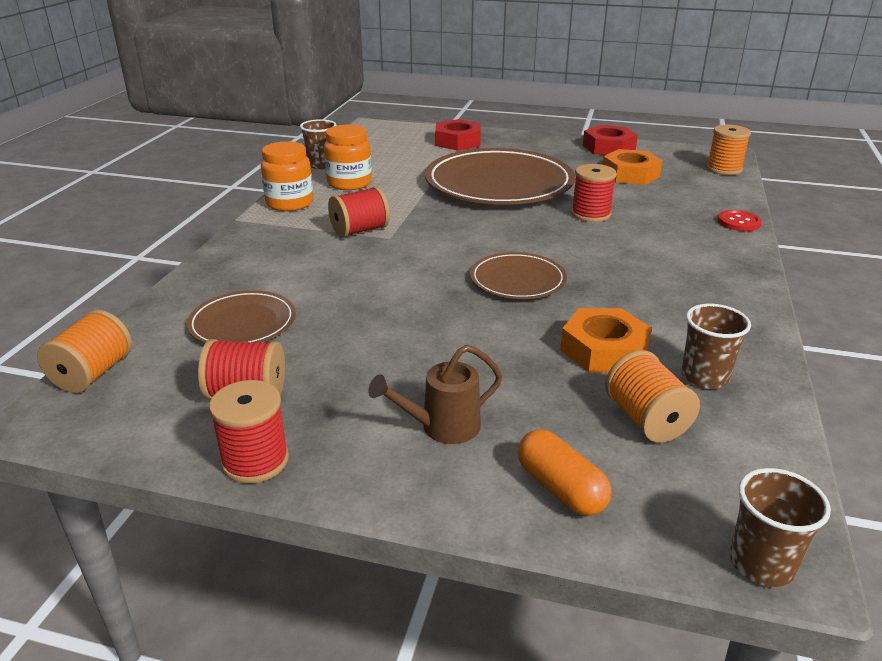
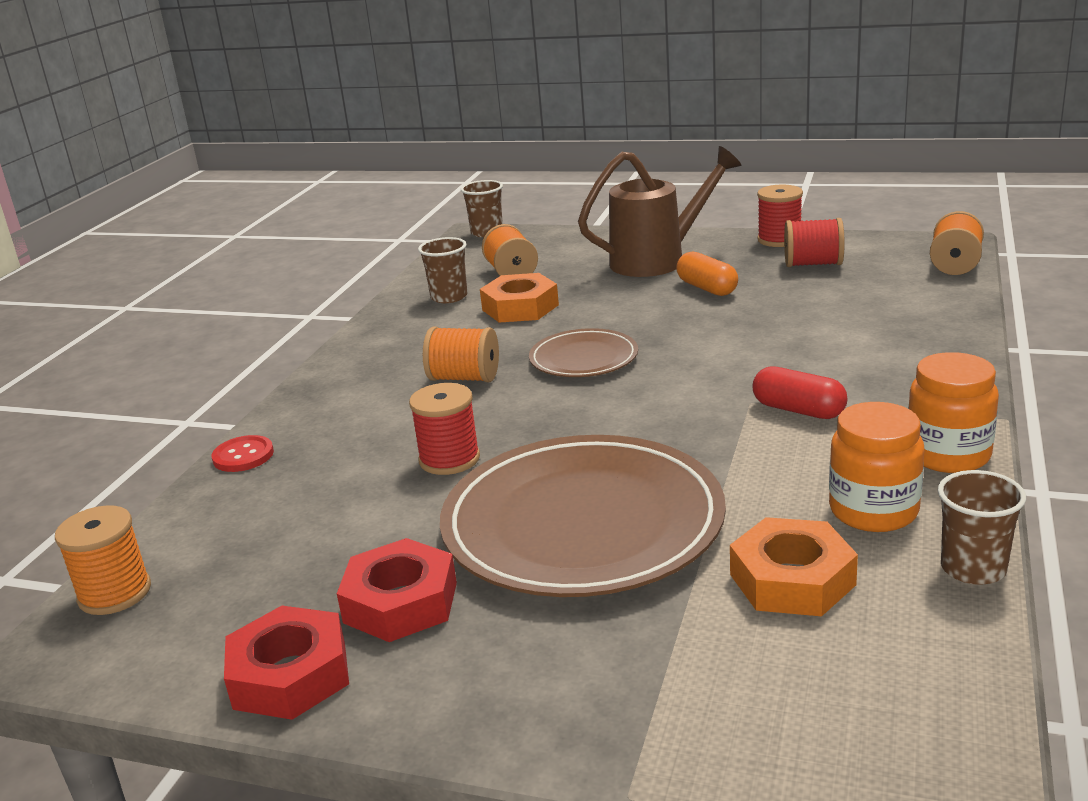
camera: 175 degrees left, 5 degrees down
brown plate [187,290,296,344] -> none
red spool [328,186,390,238] -> red capsule [753,366,847,419]
brown watering can [368,345,502,444] -> brown watering can [578,146,741,277], size x1.78
red nut [435,119,481,151] -> red nut moved to [337,538,457,642]
orange capsule [518,429,611,516] -> orange capsule moved to [676,251,738,296]
orange nut [603,149,663,185] -> orange nut moved to [730,517,858,616]
none -> orange spool [423,326,499,382]

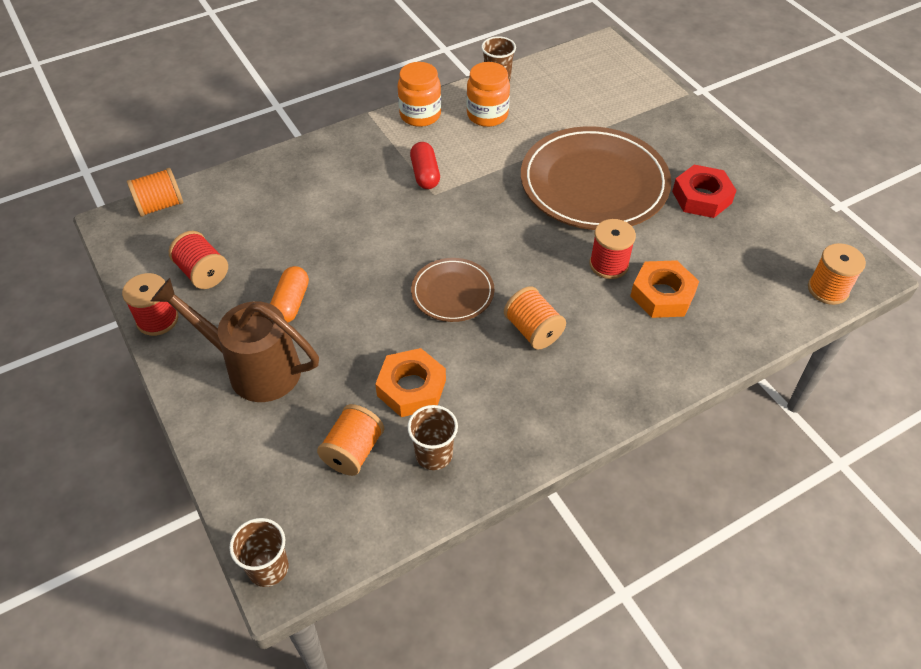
camera: 140 degrees left, 25 degrees up
red button [212,435,274,472] -> none
red nut [224,606,349,720] -> none
orange nut [730,517,858,616] -> orange nut moved to [630,260,699,318]

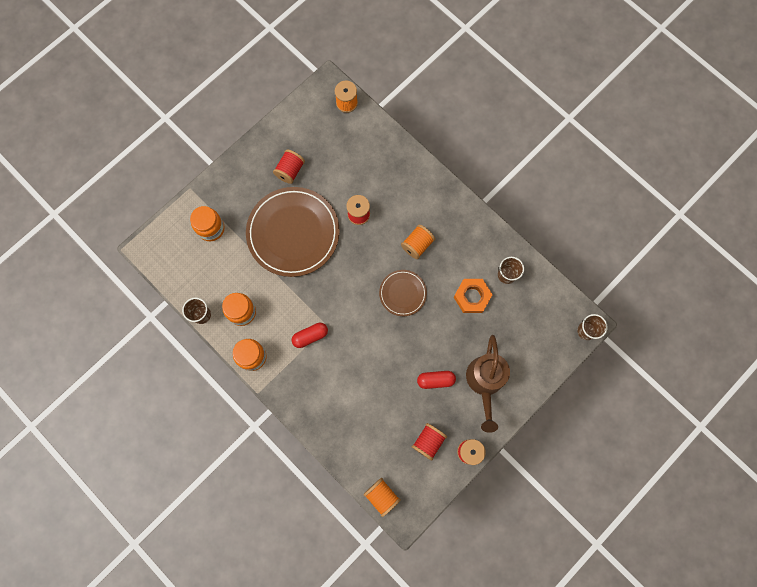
camera: 105 degrees left, 25 degrees up
orange capsule [270,266,309,322] -> red capsule [417,371,456,389]
orange spool [317,404,384,476] -> none
orange nut [630,260,699,318] -> none
red nut [672,165,737,218] -> red spool [273,150,305,184]
none -> orange jar [190,206,225,241]

